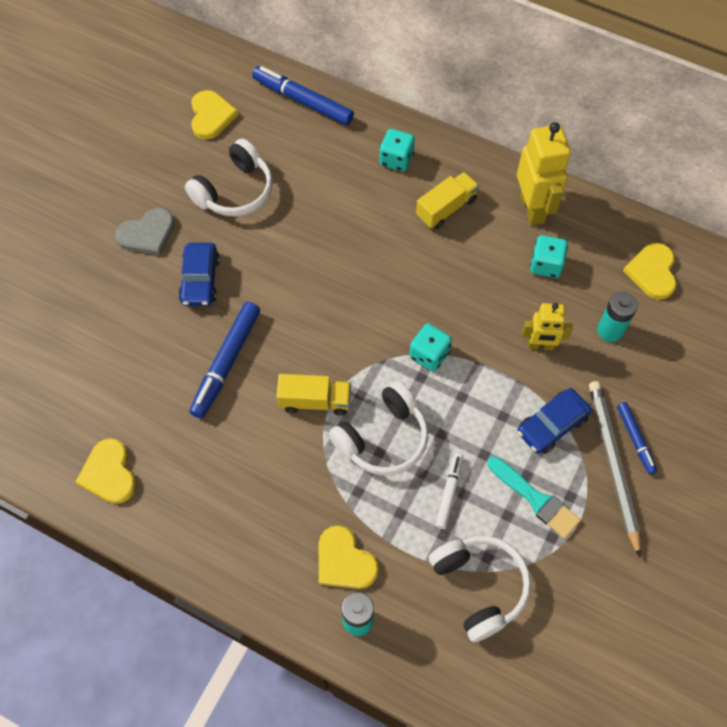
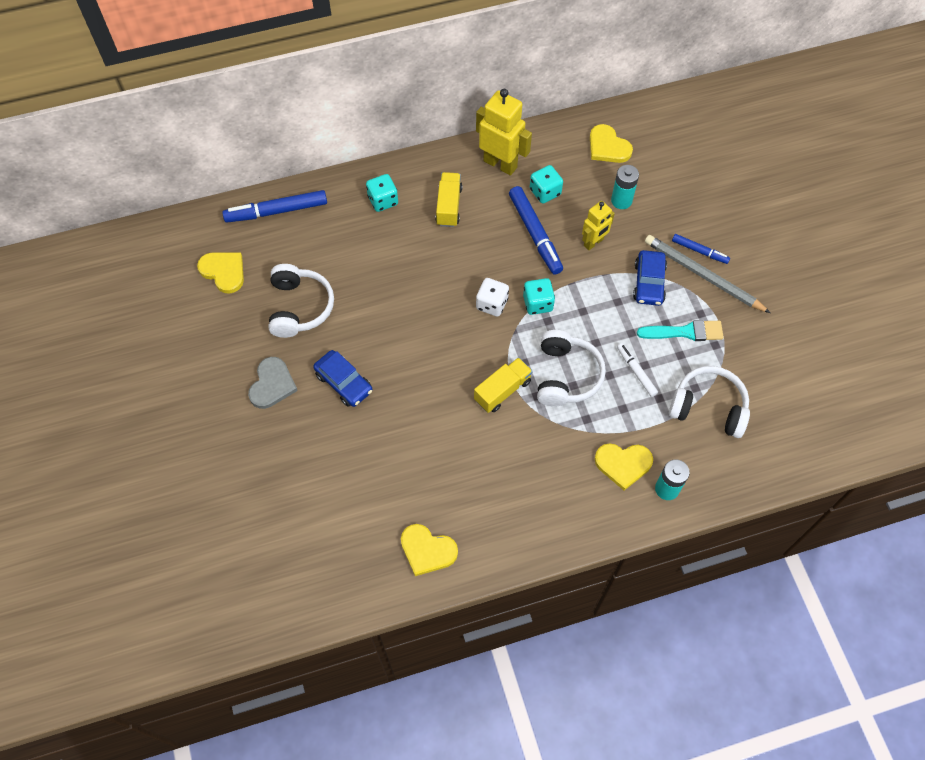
camera: 45 degrees left, 0 degrees up
blue marker [190,302,260,419] -> blue marker moved to [509,186,563,275]
none -> white dice [476,278,509,317]

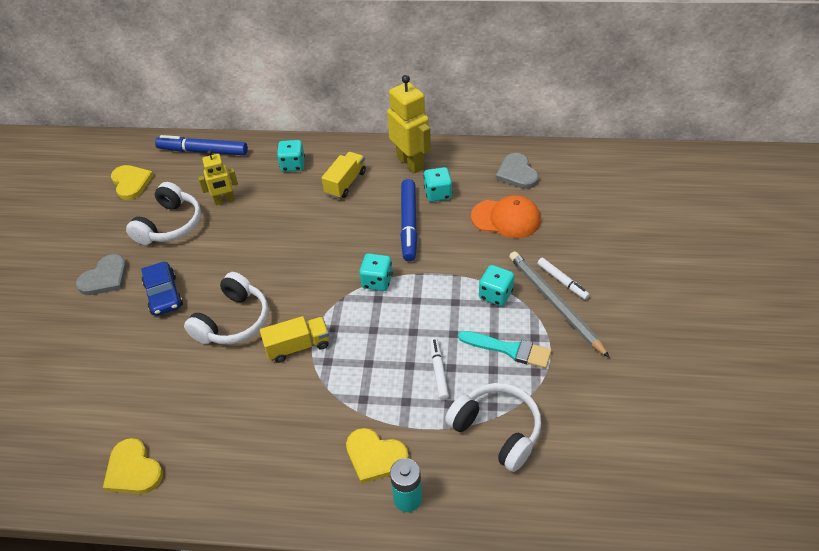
camera: 25 degrees right, 15 degrees down
white dice [476,278,509,317] -> none
white headphones [537,330,606,406] -> white headphones moved to [184,272,268,345]
yellow robot [582,201,615,250] -> yellow robot moved to [198,150,238,205]
yellow heart [590,124,633,163] -> grey heart [496,153,539,189]
turquoise battery [611,165,639,209] -> orange cap [471,195,541,238]
blue car [633,250,667,306] -> turquoise dice [479,265,514,306]
blue marker [672,234,730,264] -> white marker [537,258,590,300]

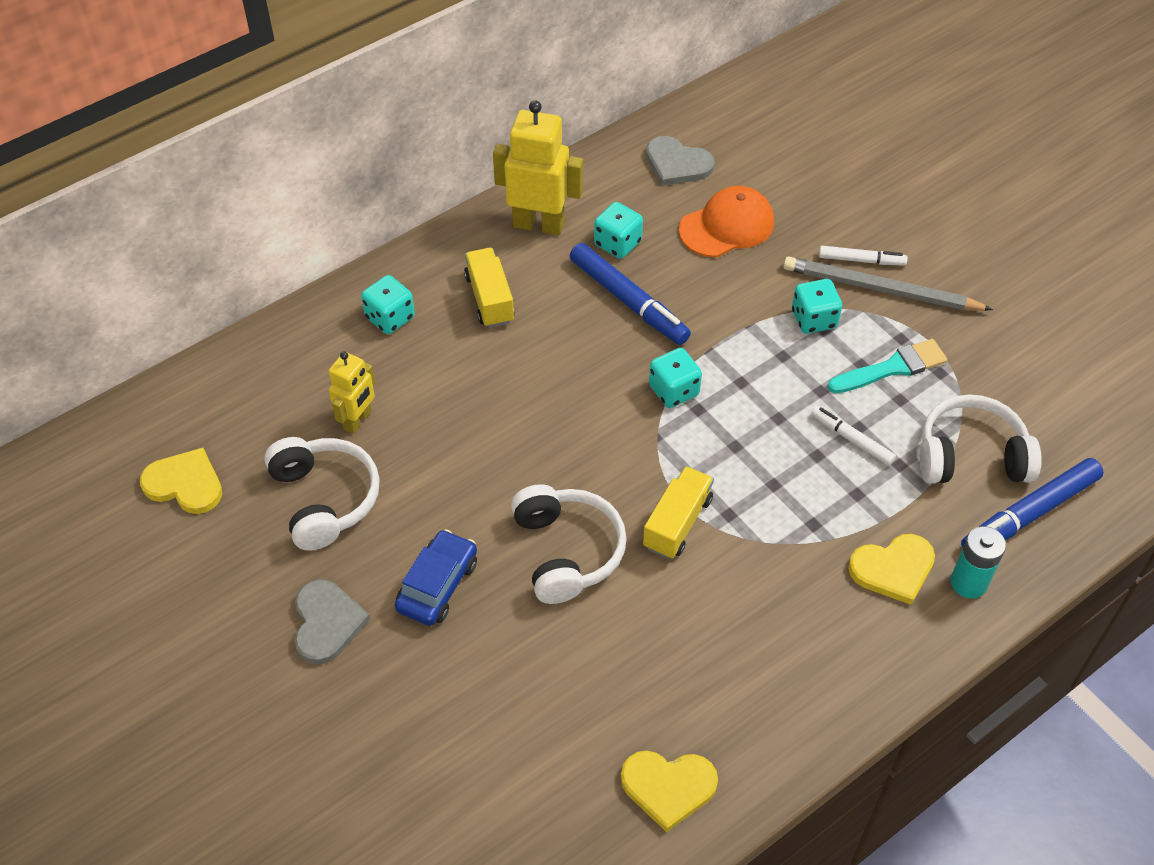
camera: 45 degrees left, 5 degrees up
blue car [141,261,183,316] -> blue car turned 90 degrees counterclockwise [395,529,477,626]
blue marker [155,135,248,155] -> blue marker moved to [961,458,1104,548]

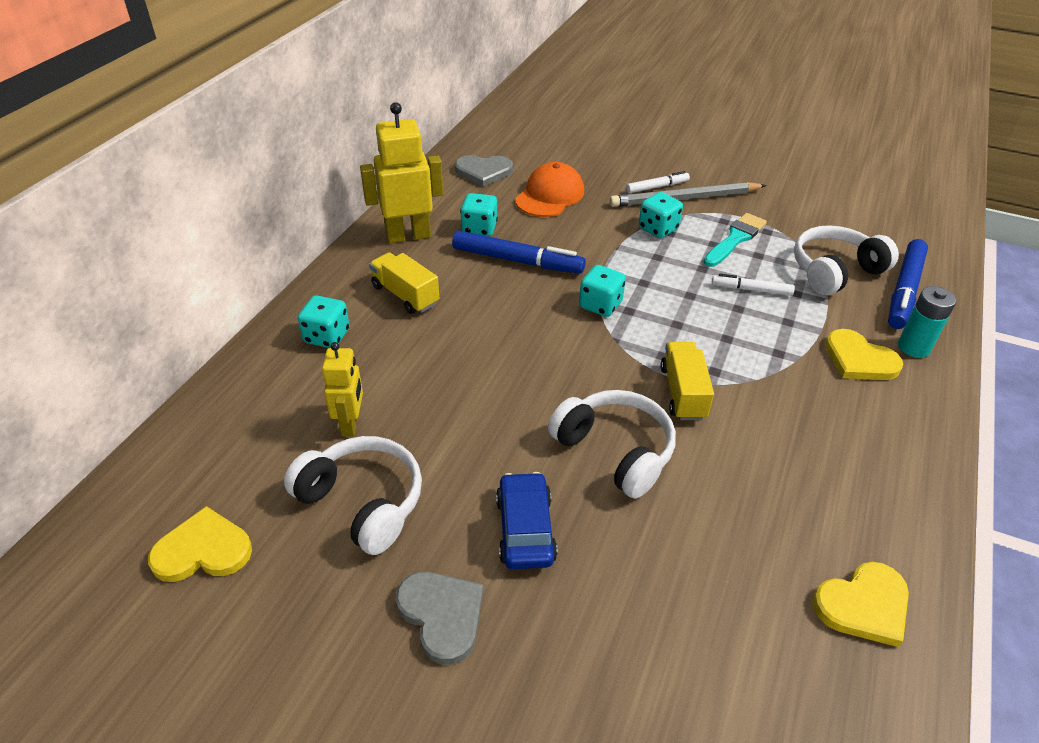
camera: 30 degrees left, 10 degrees down
yellow heart [848,534,935,605] -> yellow heart turned 90 degrees clockwise [825,329,903,380]

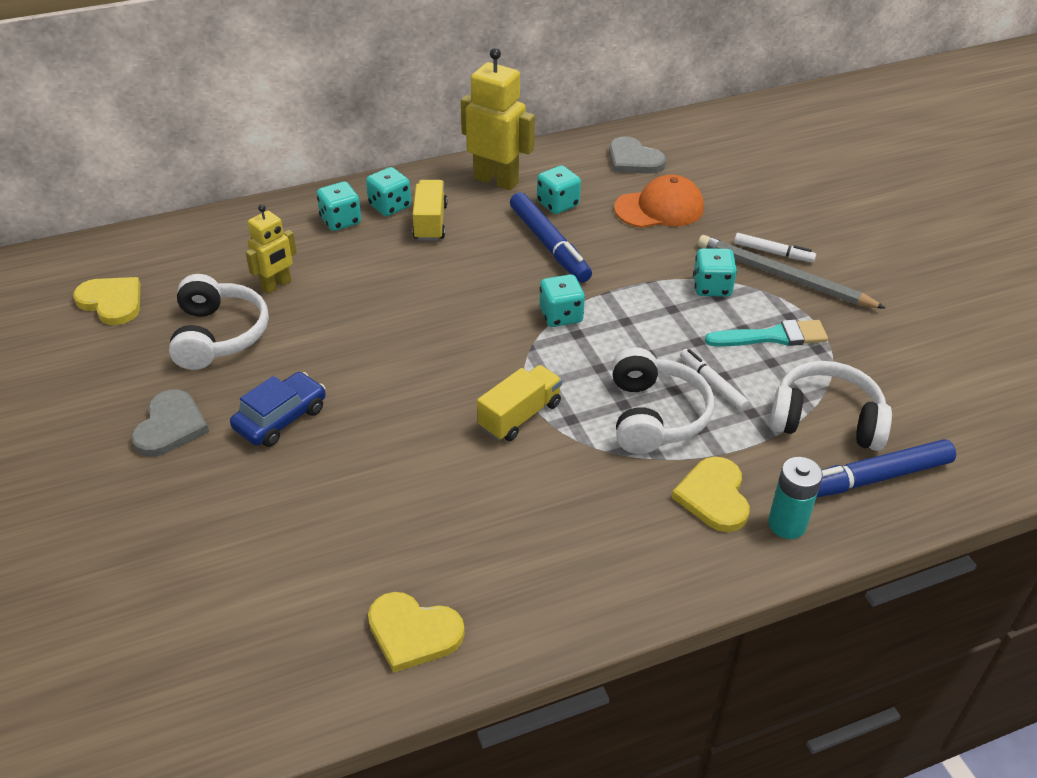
camera: 45 degrees right, 0 degrees up
white headphones [548,390,676,499] -> white headphones moved to [612,347,714,454]
none -> turquoise dice [366,167,411,216]

